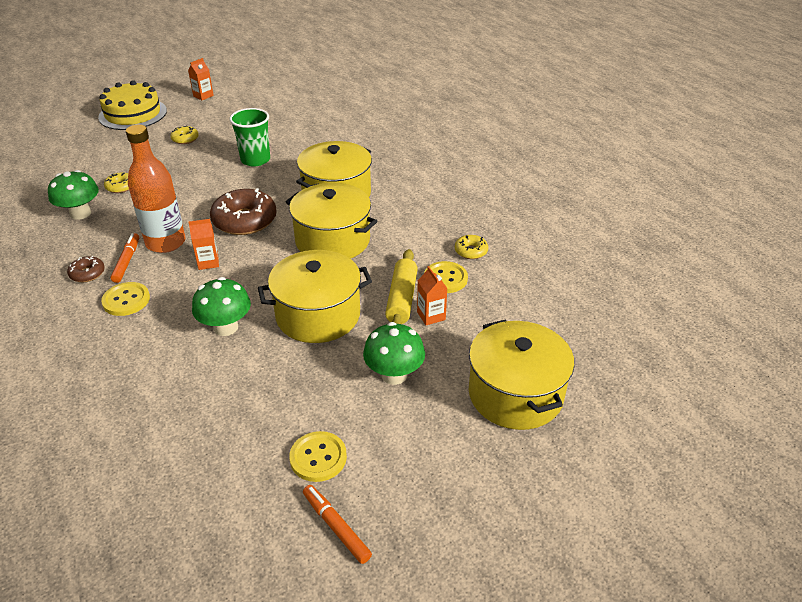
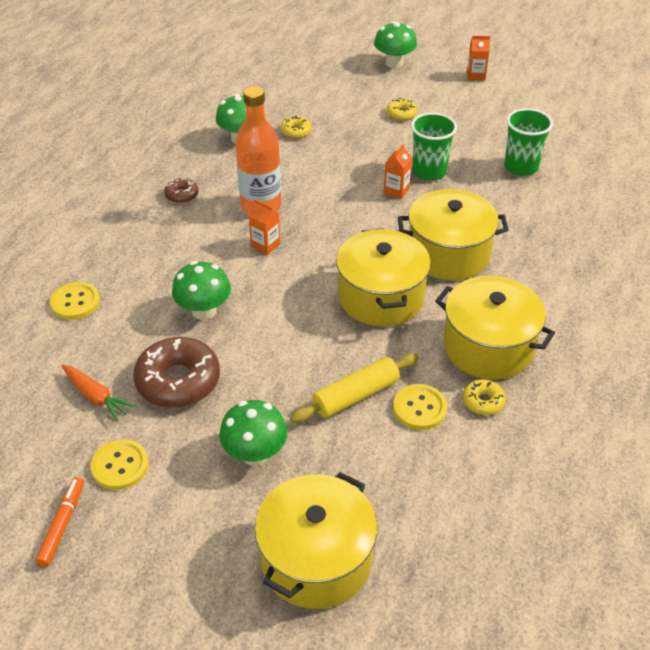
camera: 50 degrees right, 5 degrees up
yellow cake [98,80,167,130] -> green mushroom [374,21,417,68]
yellow button [101,282,150,316] -> yellow button moved to [50,282,100,320]
orange marker [111,233,139,283] -> none
brown donut [210,188,277,235] -> brown donut moved to [133,337,220,408]
yellow pot [258,250,372,343] -> yellow pot moved to [435,276,555,380]
orange carton [417,266,448,325] -> orange carton moved to [384,144,412,199]
none -> orange carrot [62,365,136,422]
none -> green cup [504,108,553,176]

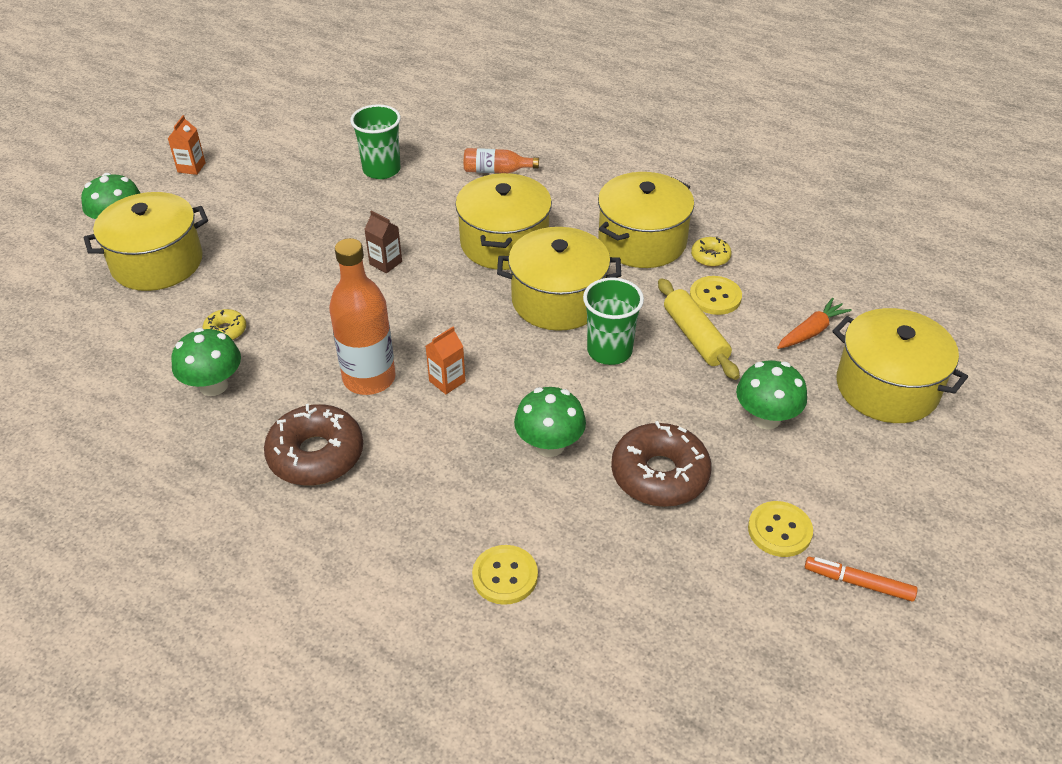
camera: 80 degrees left, 0 degrees up
orange carrot [62,365,136,422] -> orange carrot moved to [777,298,852,349]
brown donut [164,177,199,203] -> brown donut [264,404,363,486], size x2.04
orange carton [384,144,412,199] -> brown carton [364,210,402,273]
yellow donut [387,98,417,121] -> none
green cup [411,113,457,181] -> green cup moved to [583,278,644,365]
none -> yellow pot [84,192,208,291]
none -> orange bottle [464,148,539,173]

